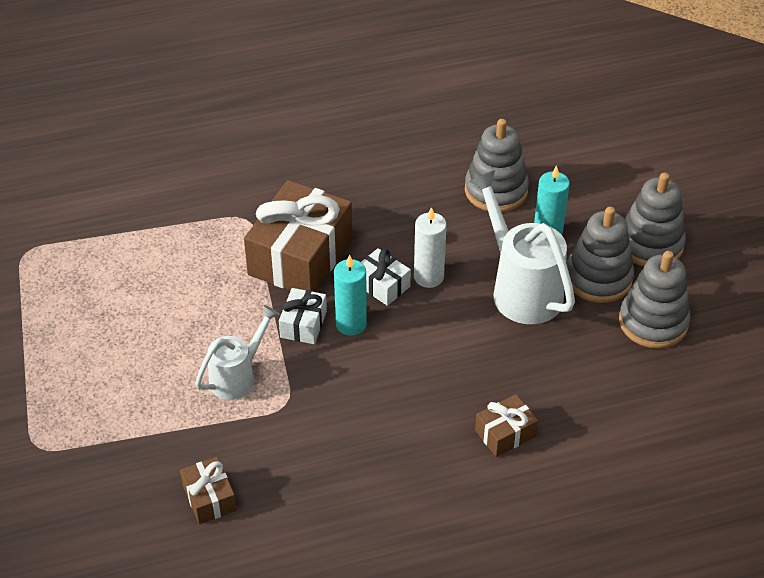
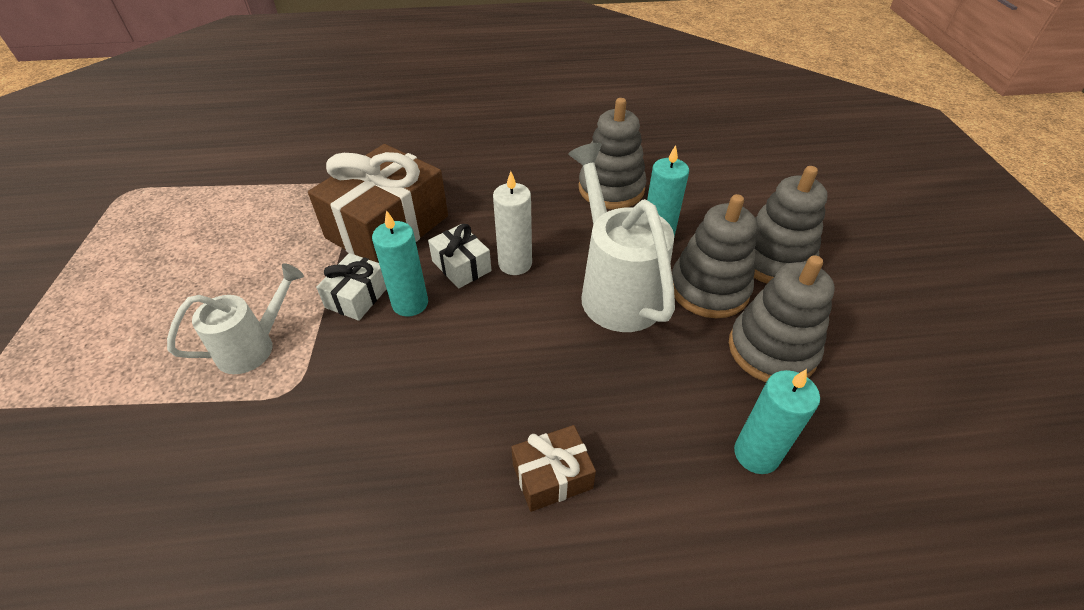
camera: 10 degrees right, 0 degrees up
brown gift [180,457,237,524] -> none
none -> turquoise candle [734,369,820,474]

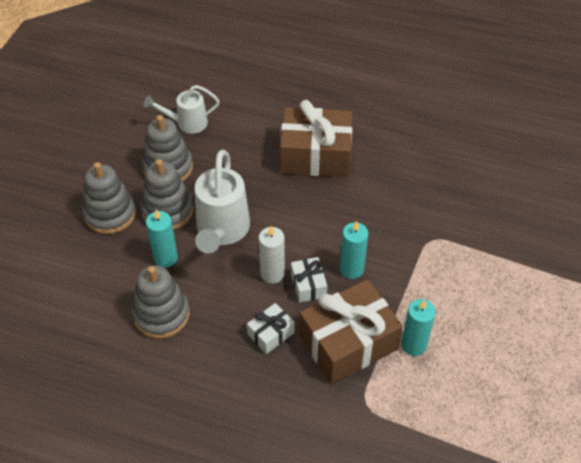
camera: 155 degrees left, 5 degrees up
white watering can [167,263,304,374] -> white watering can moved to [144,85,220,134]
white gift [316,253,386,321] -> white gift moved to [247,303,295,354]
brown gift [511,425,596,512] -> brown gift [280,100,352,177], size x2.10
turquoise candle [734,369,820,474] -> turquoise candle moved to [401,299,436,356]

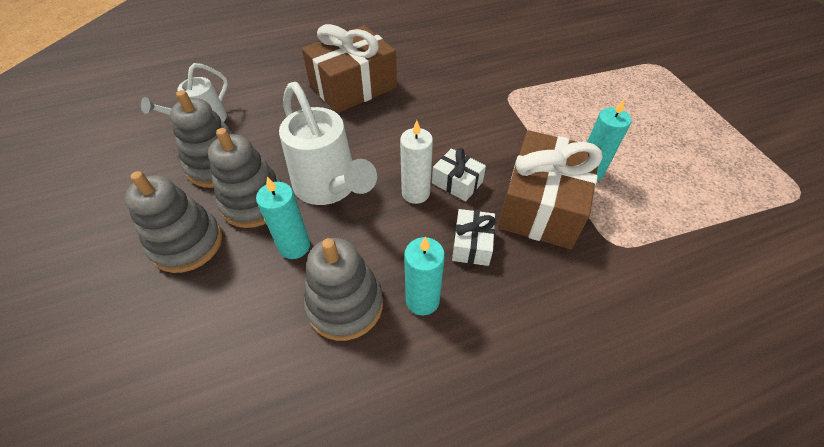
camera: 40 degrees left, 0 degrees up
turquoise candle [340,221,368,279] -> turquoise candle moved to [404,236,445,315]

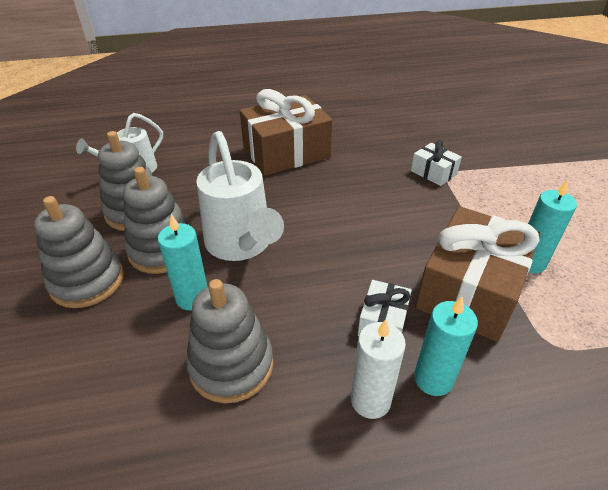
camera: 10 degrees right, 10 degrees down
white candle [400,120,433,204] -> white candle moved to [351,319,406,419]
turquoise candle [404,236,445,315] -> turquoise candle moved to [414,297,478,396]
white gift [432,148,486,201] -> white gift moved to [411,140,462,186]

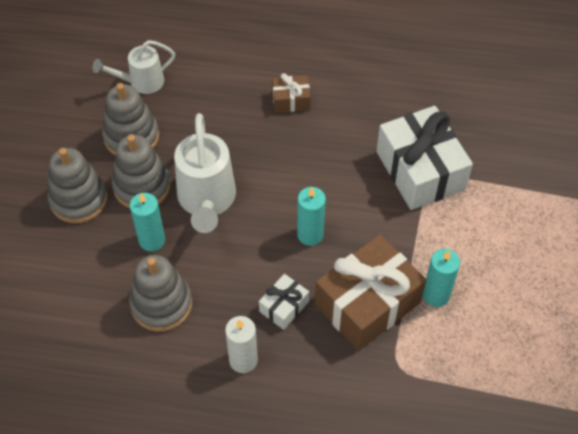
camera: 20 degrees right, 15 degrees up
brown gift [240,89,332,176] -> brown gift [272,73,311,113], size x0.48
white gift [411,140,462,186] -> white gift [376,106,473,210], size x2.10
turquoise candle [414,297,478,396] -> turquoise candle moved to [297,187,326,246]

